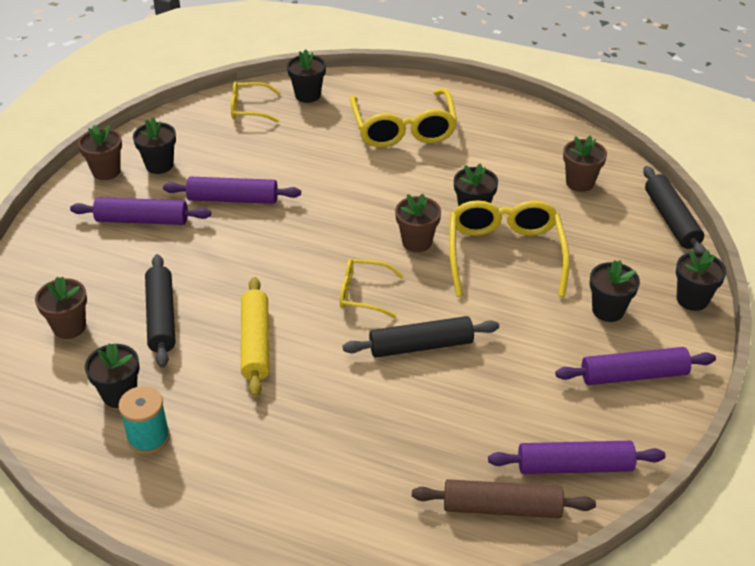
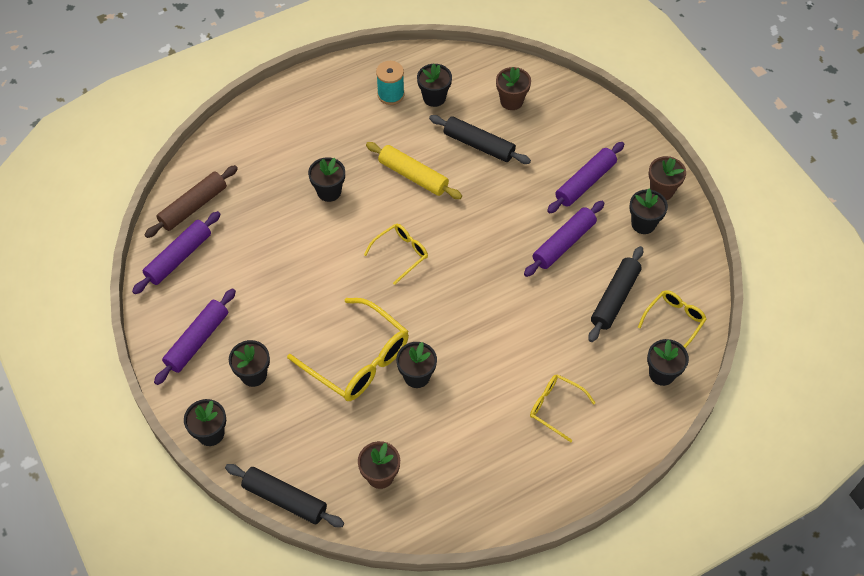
camera: 130 degrees right, 15 degrees up
black rolling pin [343,316,499,358] -> black rolling pin moved to [589,246,643,342]
yellow glasses [350,89,457,147] -> yellow glasses [530,374,595,442], size x0.55
brown flower pot [395,194,441,252] -> none
none -> black flower pot [308,157,345,202]

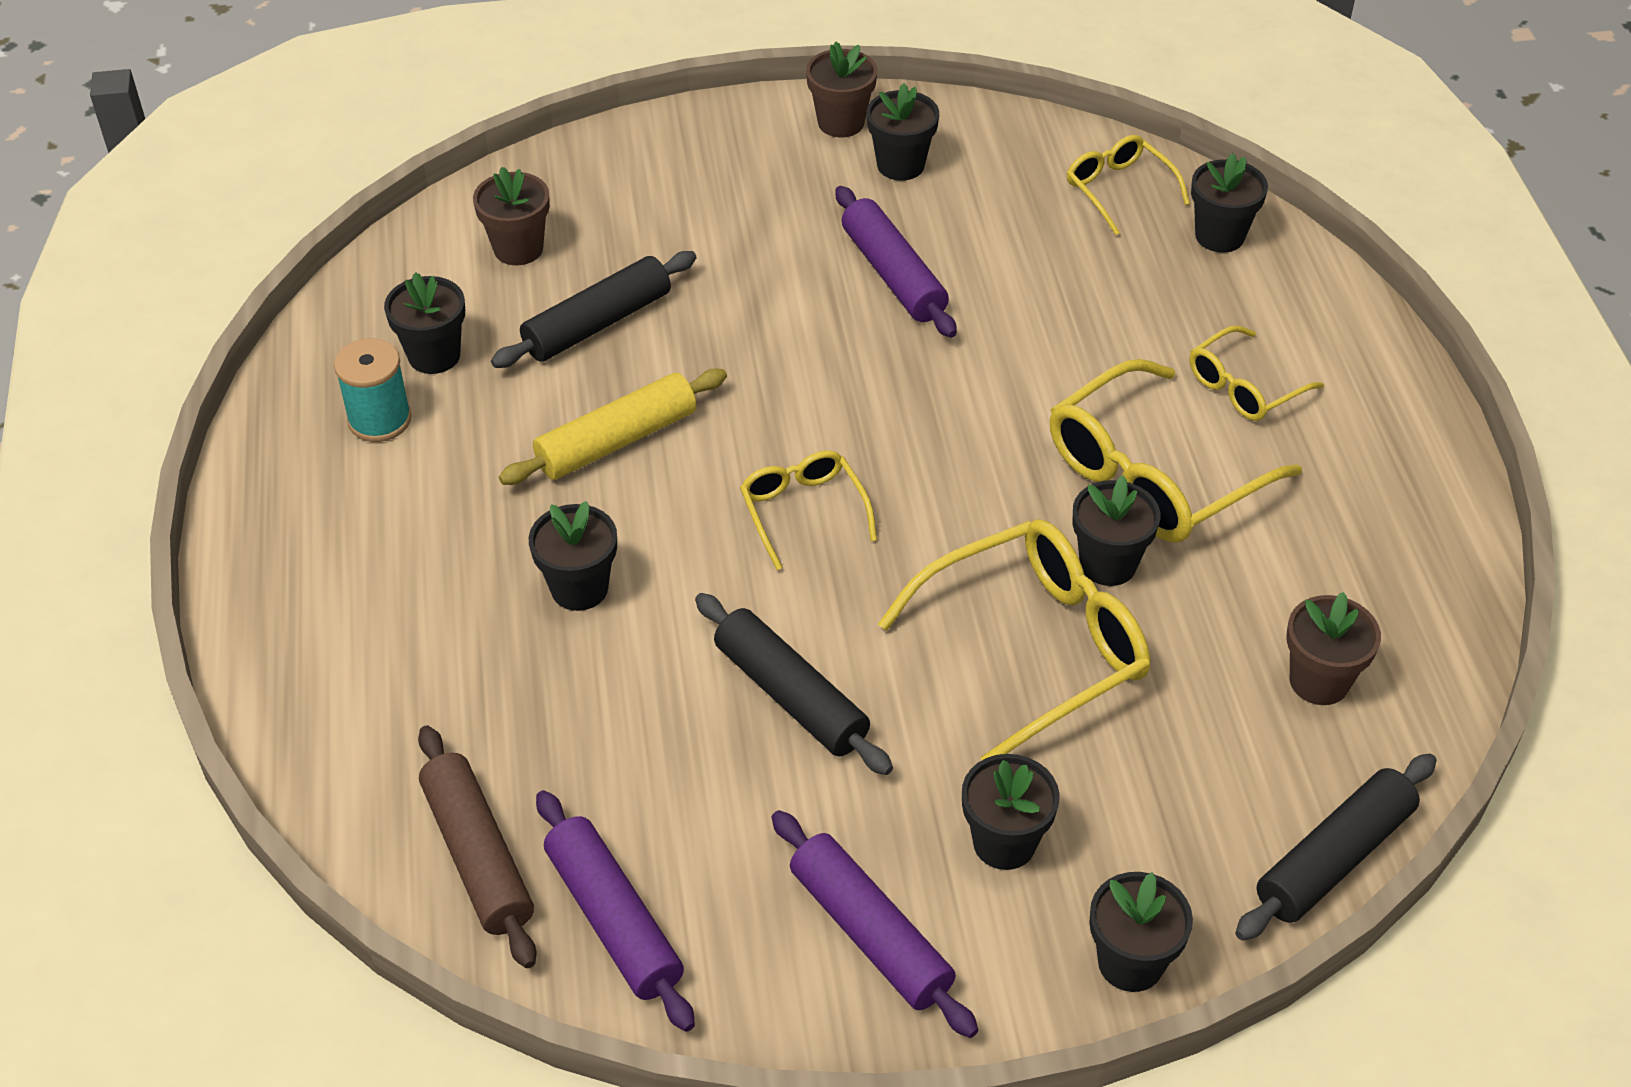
camera: 70 degrees left, 10 degrees down
purple rolling pin [547,142,624,213] -> none
black rolling pin [589,246,643,342] -> black rolling pin moved to [695,593,893,775]
none -> yellow glasses [1050,359,1302,542]

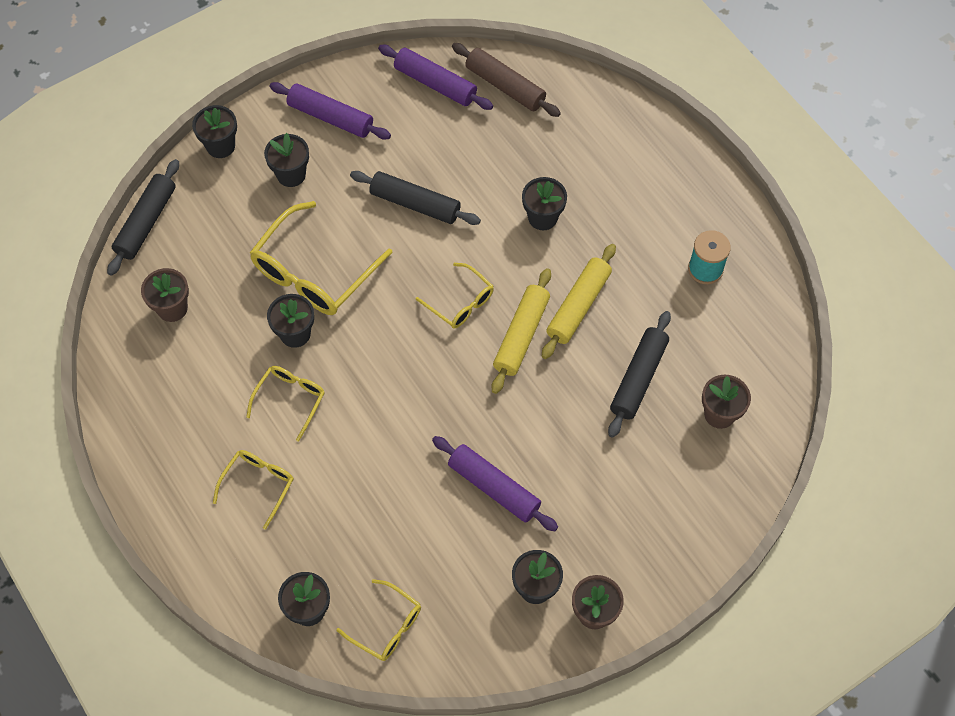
camera: 155 degrees right, 15 degrees up
black flower pot [384,272,465,374] -> none
yellow glasses [1050,359,1302,542] -> yellow glasses [246,366,325,442], size x0.55
none -> yellow rolling pin [492,268,551,394]

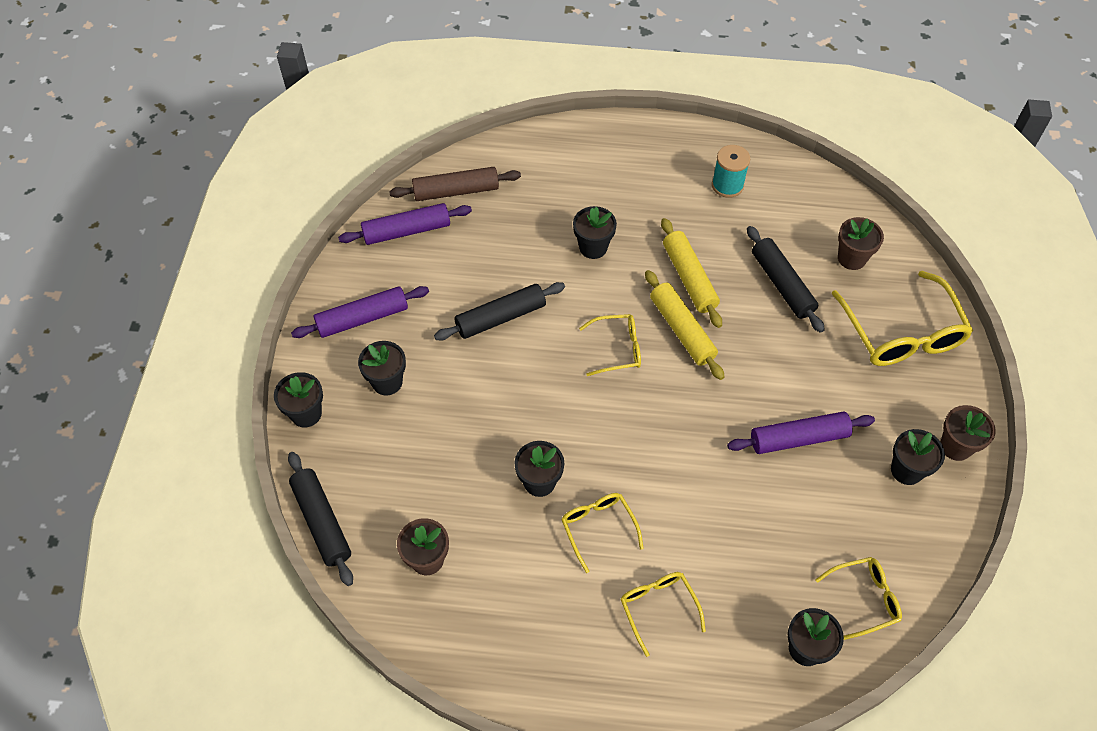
camera: 50 degrees left, 5 degrees down
yellow glasses [250,201,393,315] -> yellow glasses moved to [832,271,973,366]

